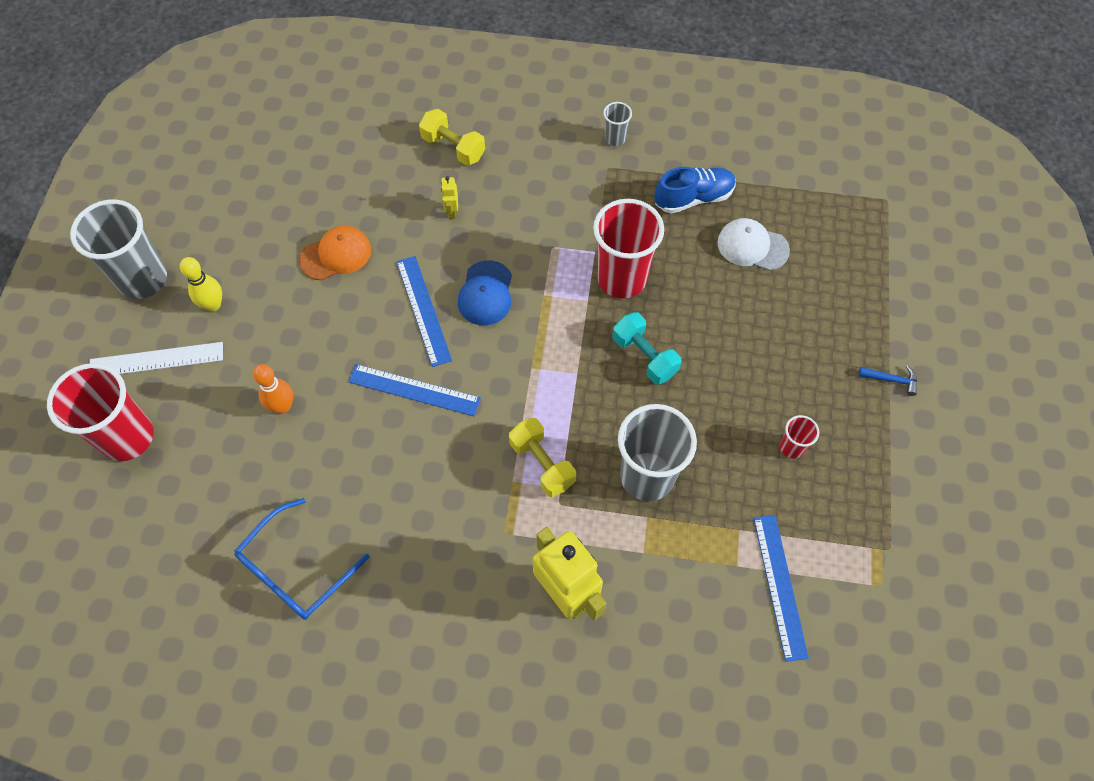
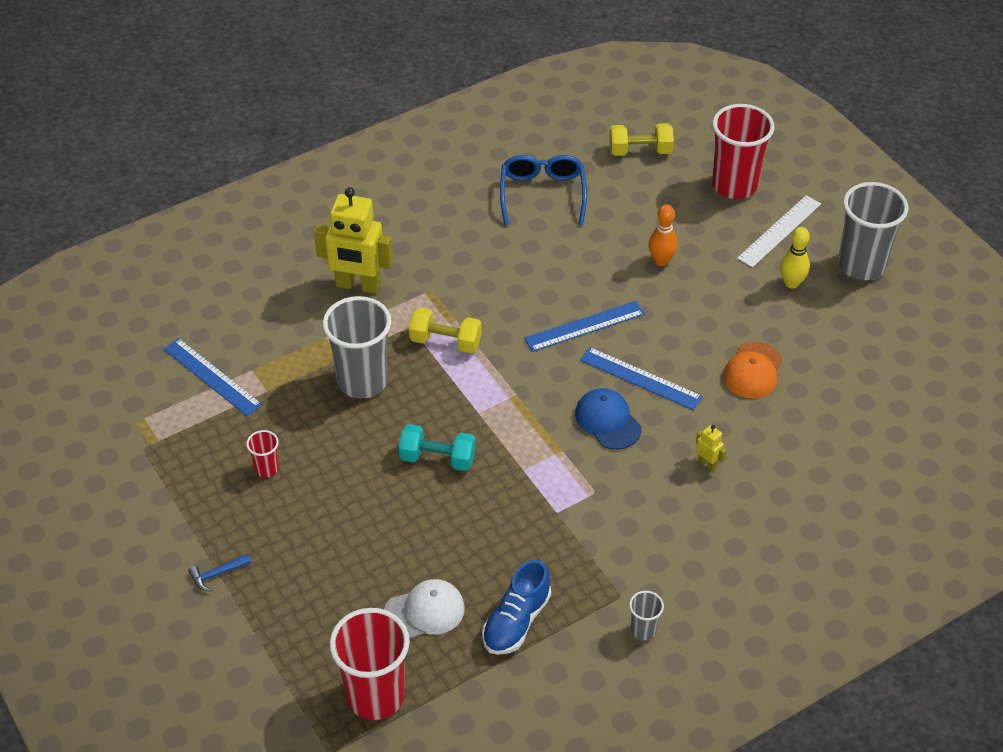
camera: 140 degrees right, 15 degrees down
yellow dumbbell [419,109,485,166] -> yellow dumbbell moved to [609,123,674,156]
red cup [593,199,664,298] -> red cup moved to [329,608,410,720]

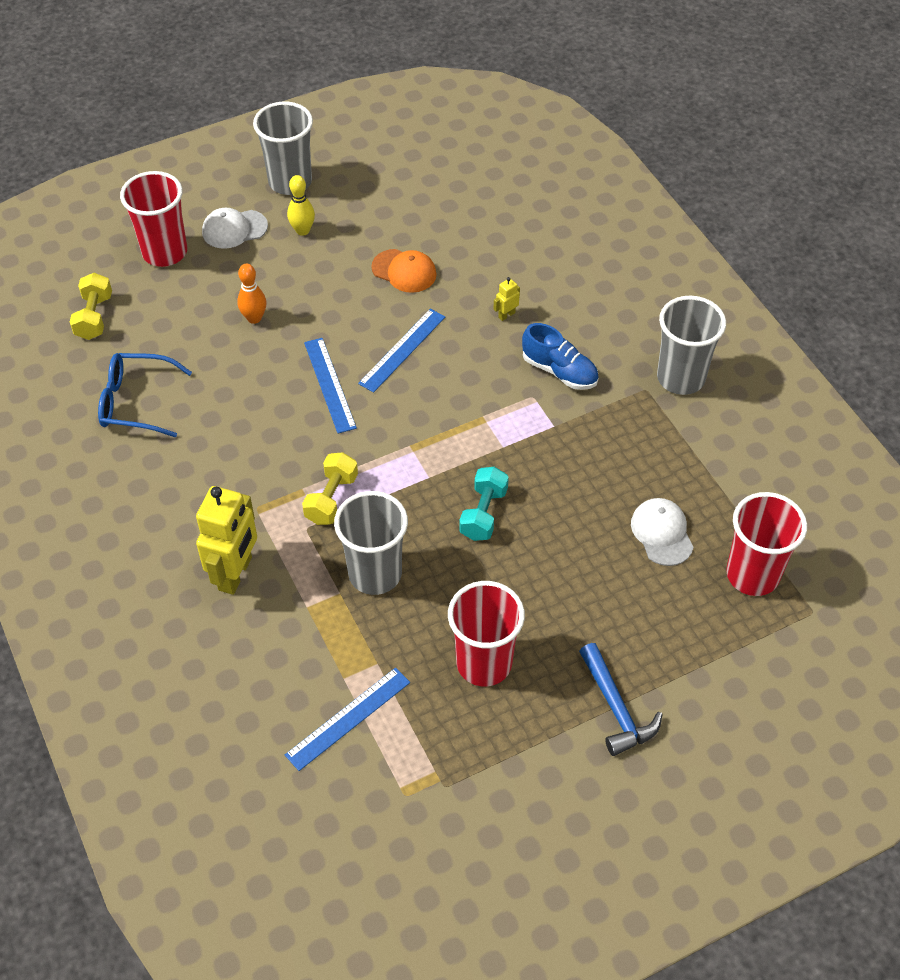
camera: 85 degrees left, 5 degrees up
blue hammer [188,554,251,591] -> blue hammer [579,643,663,756], size x1.89
red cup [246,430,279,478] -> red cup [448,581,525,686], size x2.18
blue shoe [482,559,551,655] -> blue shoe moved to [522,323,599,390]
blue cap [575,388,641,450] -> none
grey cup [629,591,664,640] -> grey cup [657,296,726,395], size x2.18
white ruler [737,195,821,268] -> white cap [202,208,268,249]

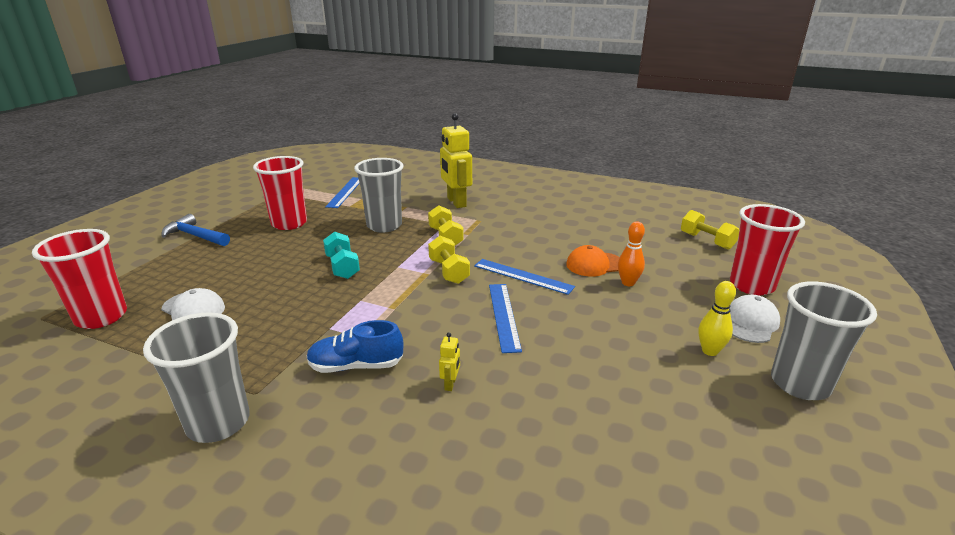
camera: 140 degrees right, 25 degrees down
blue glasses [98,353,192,437] -> none
orange cap [371,249,437,293] -> orange cap moved to [566,245,620,277]
none -> yellow dumbbell [428,236,470,284]

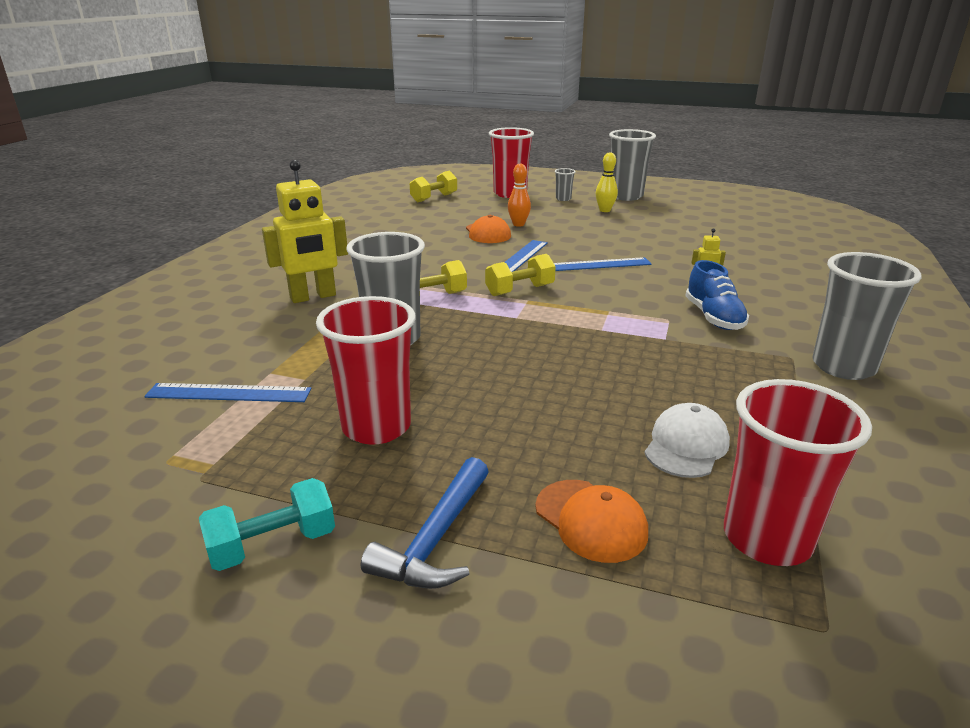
camera: 95 degrees left, 0 degrees up
turquoise dumbbell [323,232,360,279] -> turquoise dumbbell moved to [199,478,335,571]
white cap [730,295,780,343] -> grey cup [555,168,576,201]
none -> orange cap [535,480,648,563]

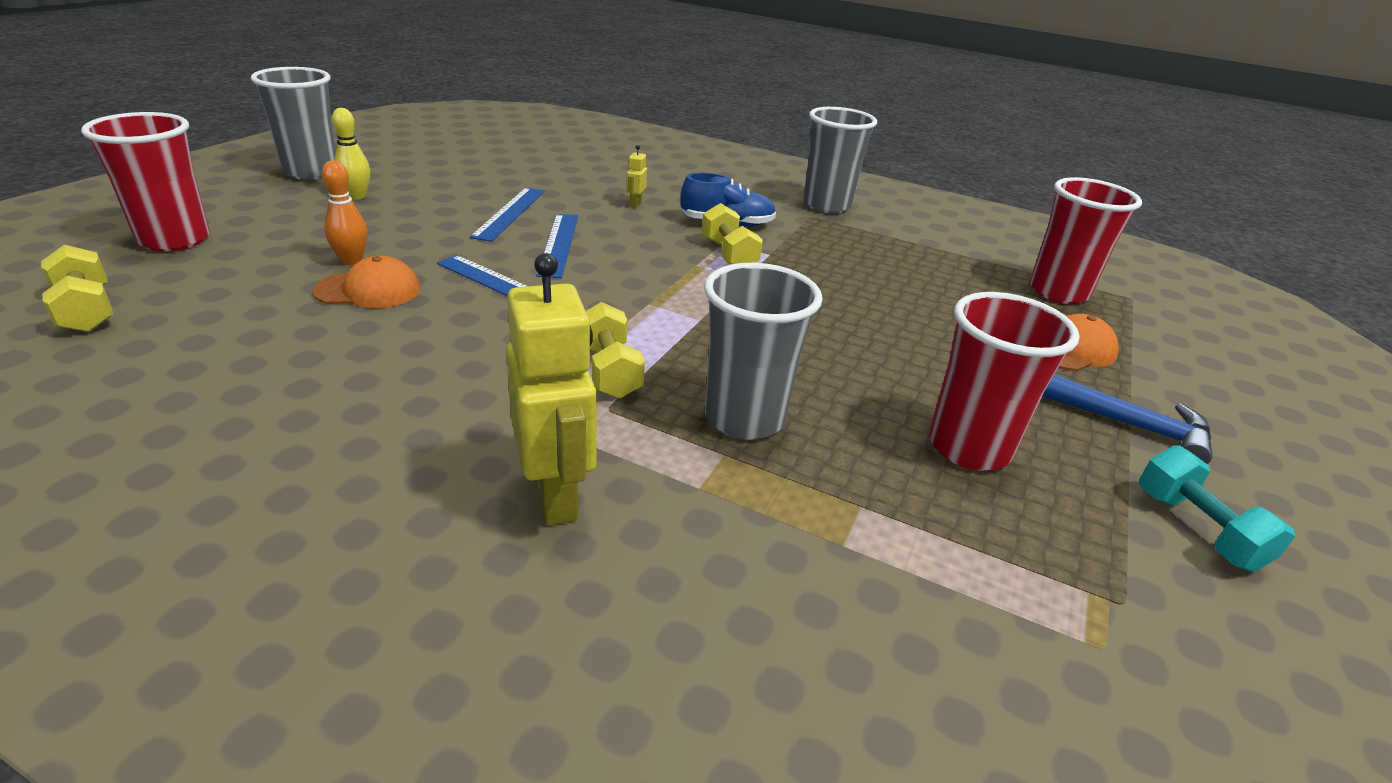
camera: 85 degrees left, 5 degrees up
blue ruler [144,383,312,402] -> blue ruler moved to [470,188,545,242]
yellow dumbbell [485,254,556,296] -> yellow dumbbell moved to [702,203,763,264]
grey cup [555,168,576,201] -> none
white cap [645,403,730,478] -> none

